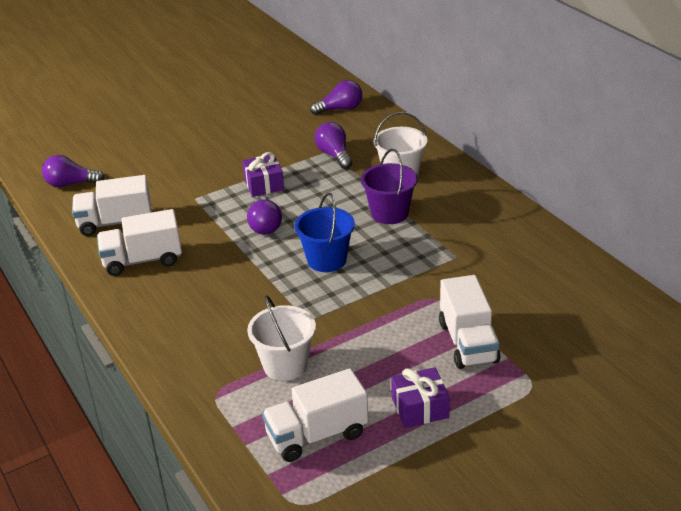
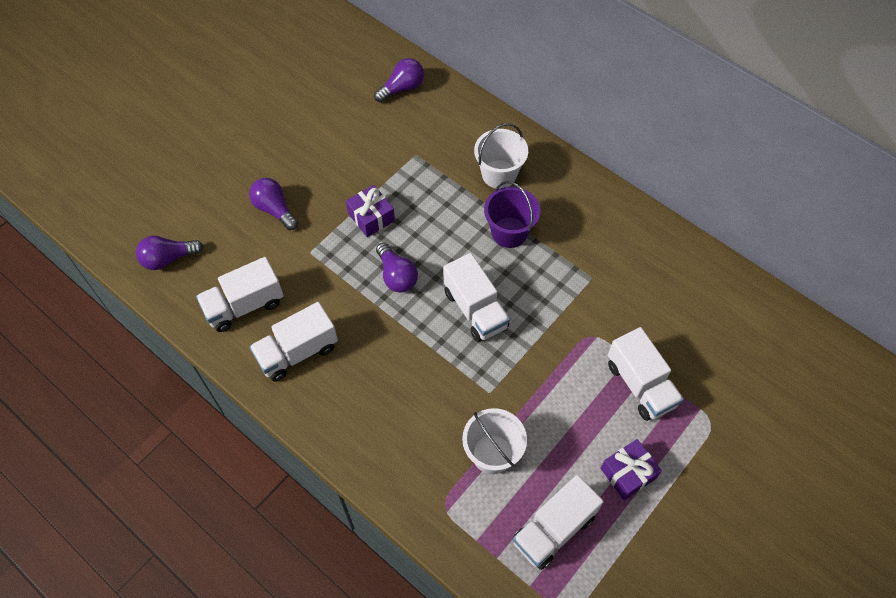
camera: 20 degrees left, 25 degrees up
blue bucket [295,193,355,272] -> white truck [443,253,510,342]
purple light bulb [315,122,353,169] -> purple light bulb moved to [249,178,298,230]

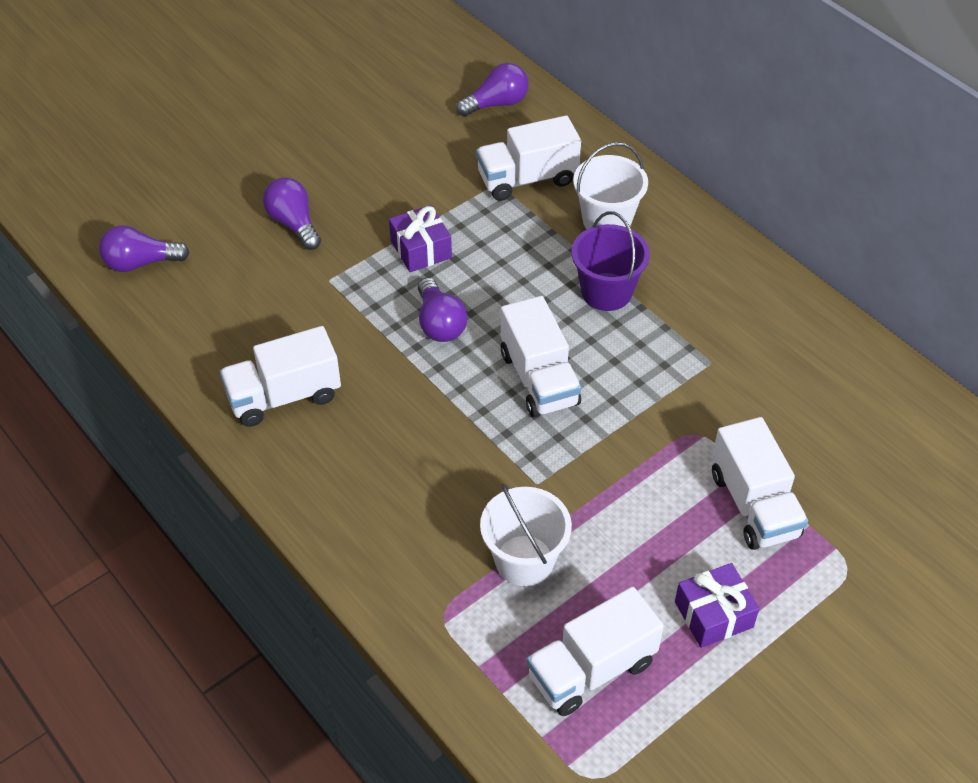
camera: 10 degrees right, 10 degrees down
white truck [196,257,284,332] -> white truck moved to [476,115,581,201]

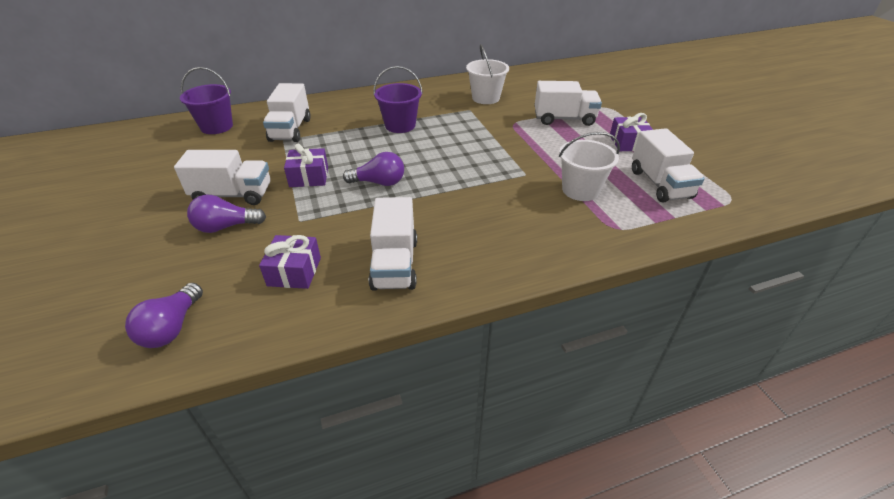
camera: 70 degrees left, 10 degrees down
purple light bulb [456,63,529,117] -> purple bucket [180,67,233,134]
white truck [501,296,581,418] -> white truck moved to [174,150,271,205]
white bucket [573,142,648,229] -> white bucket moved to [466,44,509,104]
none -> purple gift [259,235,321,289]

